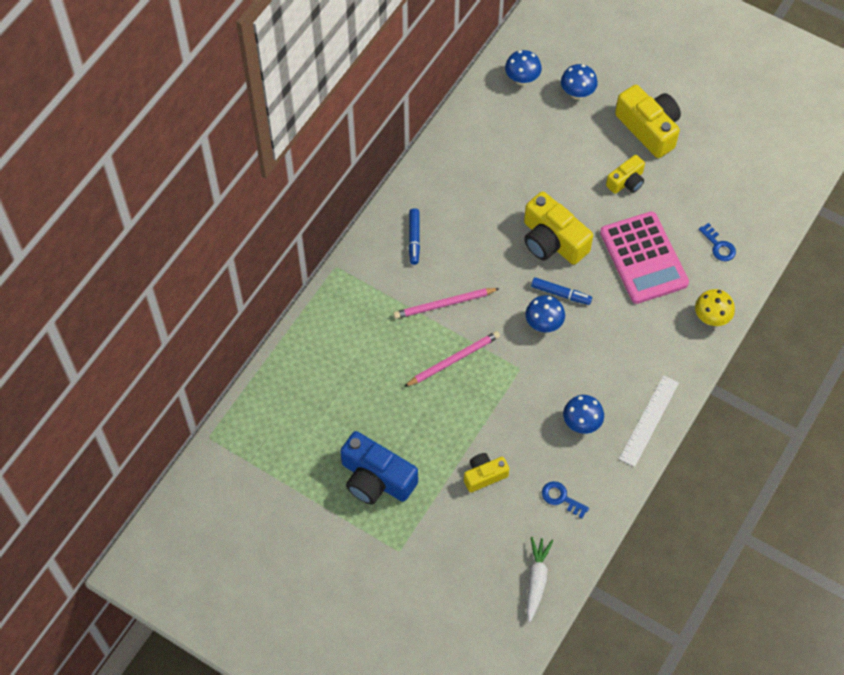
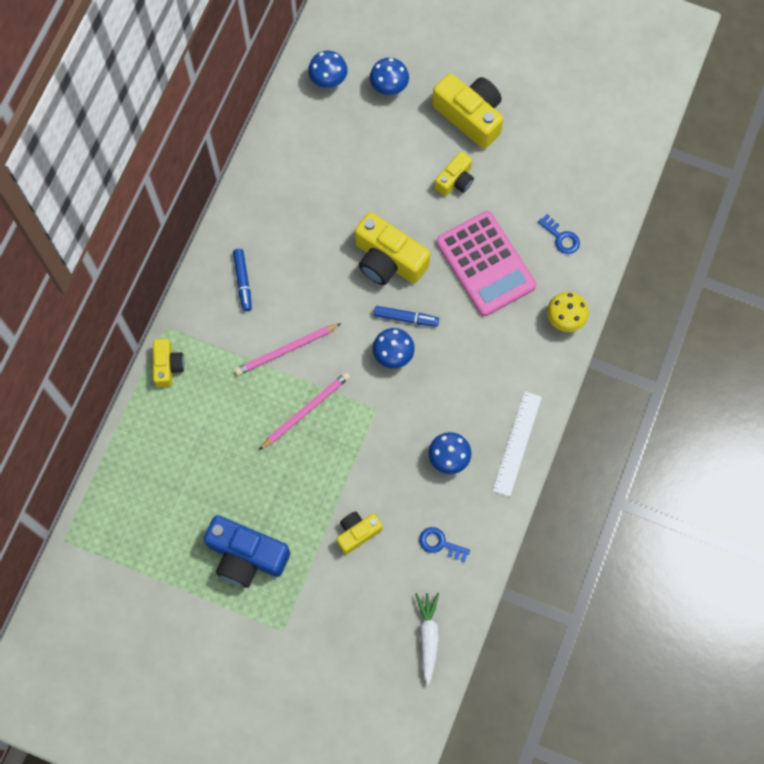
camera: 10 degrees left, 10 degrees up
none -> yellow camera [153,339,184,387]

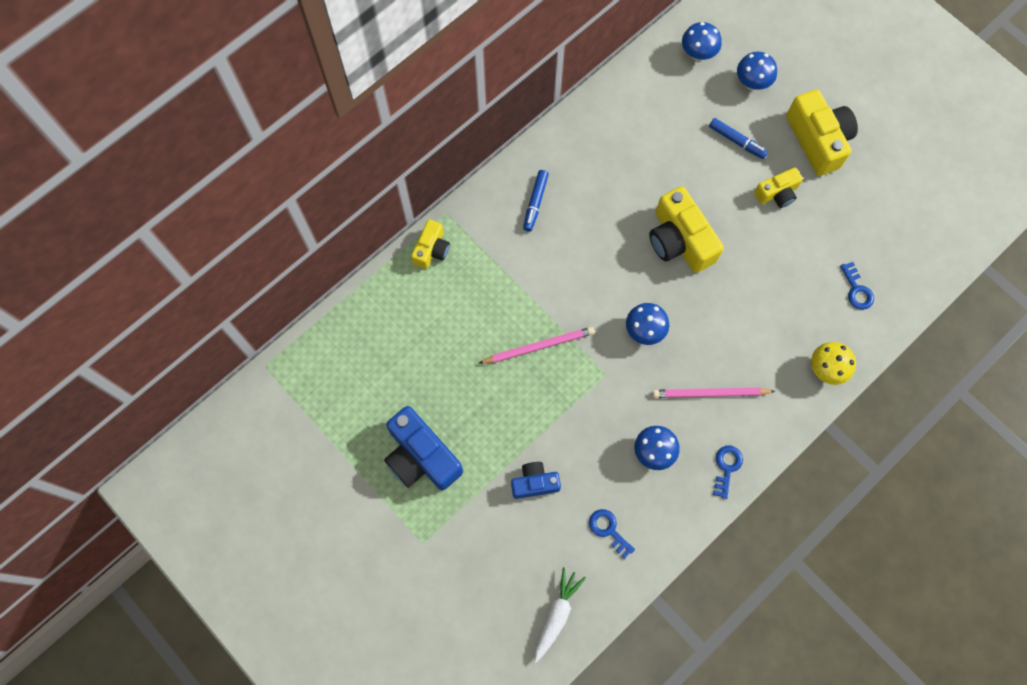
camera: 25 degrees right, 0 degrees up
pink pencil [235,323,341,375] -> pink pencil moved to [652,388,775,398]
yellow camera [337,511,382,554] -> blue camera [511,462,561,499]
blue marker [374,306,439,327] -> blue marker moved to [709,118,768,159]
pink calculator [436,211,537,316] -> none
white ruler [493,392,542,497] -> blue key [713,446,743,499]

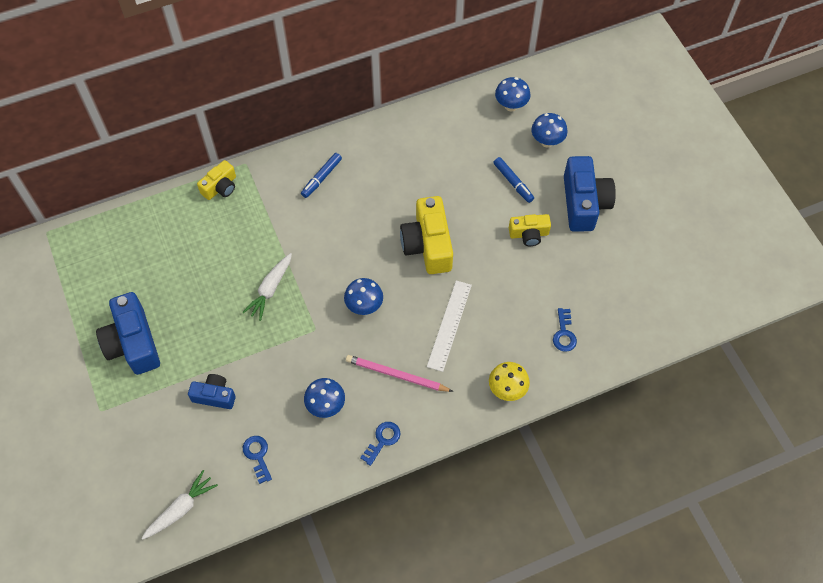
camera: 20 degrees right, 10 degrees down
pink pencil [478,327,595,364] -> white carrot [243,253,292,321]
yellow camera [786,90,858,176] -> blue camera [564,156,616,232]
none -> white ruler [427,280,472,372]

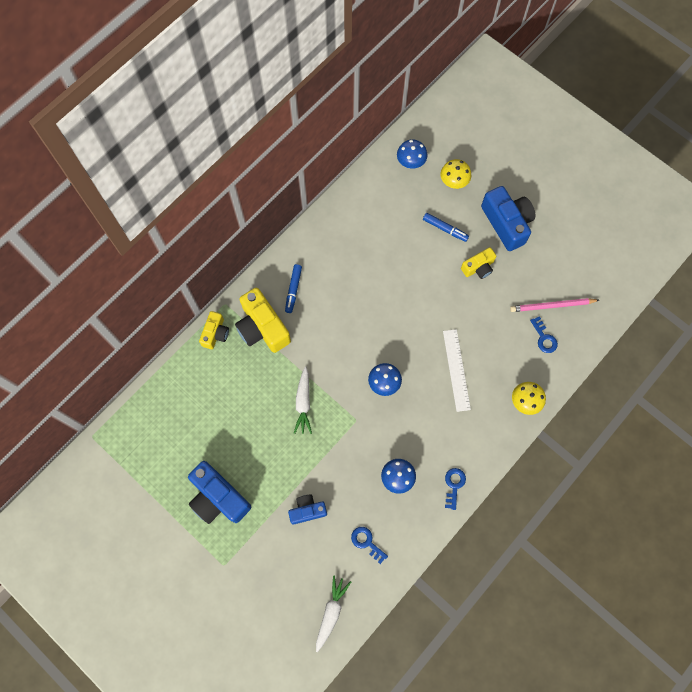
camera: 25 degrees left, 10 degrees up
pink pencil [346,355,453,392] -> pink pencil moved to [510,298,599,312]
yellow camera [400,196,453,274] -> yellow camera moved to [235,288,291,353]
blue mushroom [531,113,567,147] -> yellow mushroom [441,159,471,189]

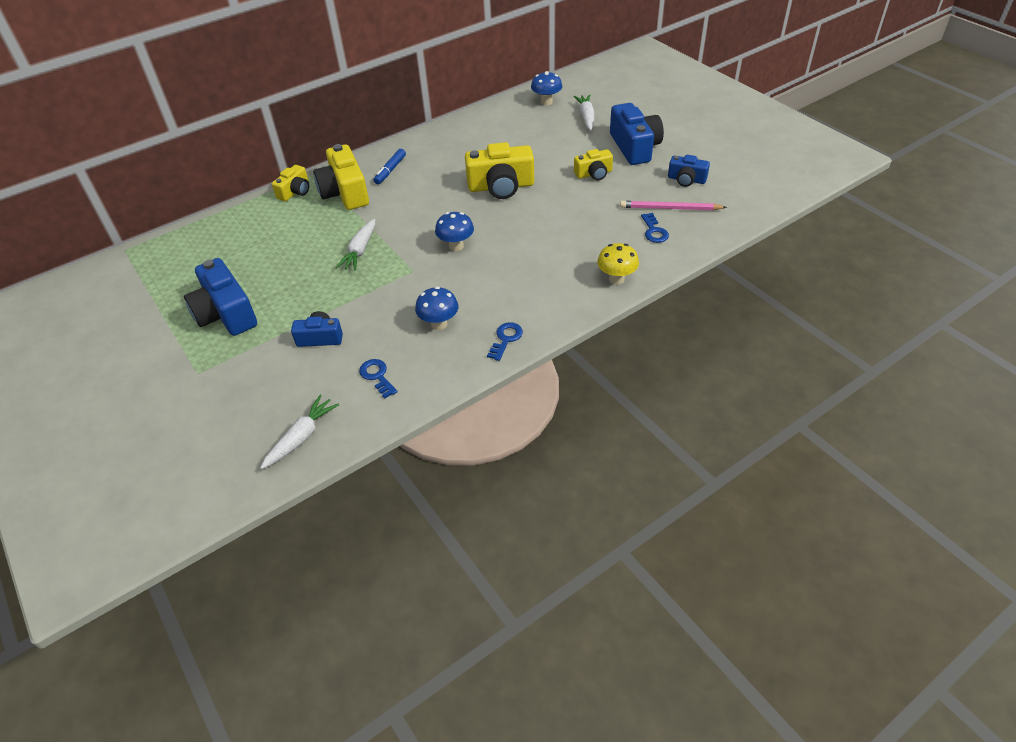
camera: 15 degrees right, 25 degrees down
blue marker [423,213,469,242] -> none
yellow mushroom [441,159,471,189] -> white carrot [573,94,595,131]
white ruler [443,329,471,412] -> none
none -> yellow camera [465,142,534,199]
none -> blue camera [668,155,710,187]

